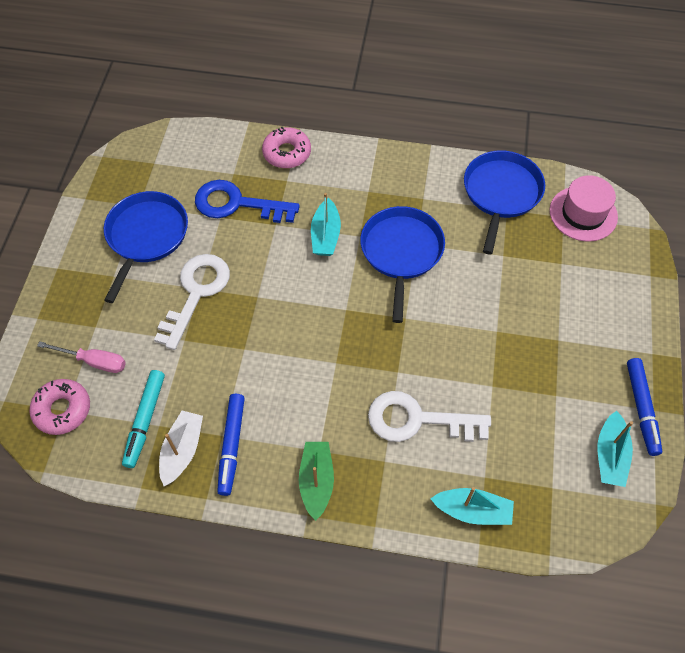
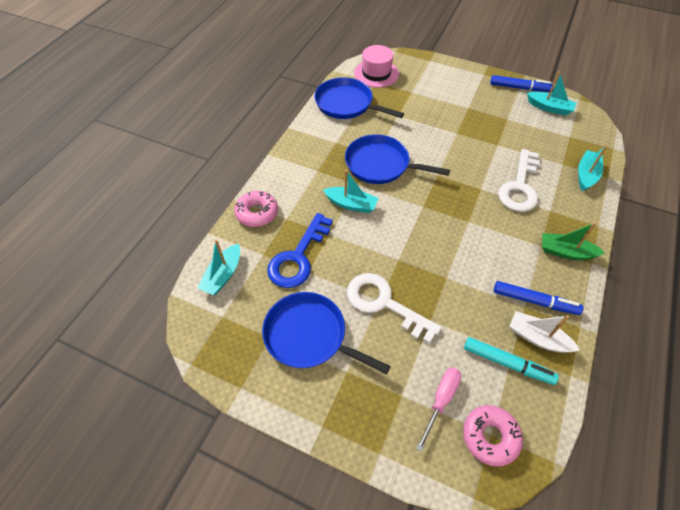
camera: 75 degrees left, 5 degrees down
none -> turquoise boat [197,239,240,295]

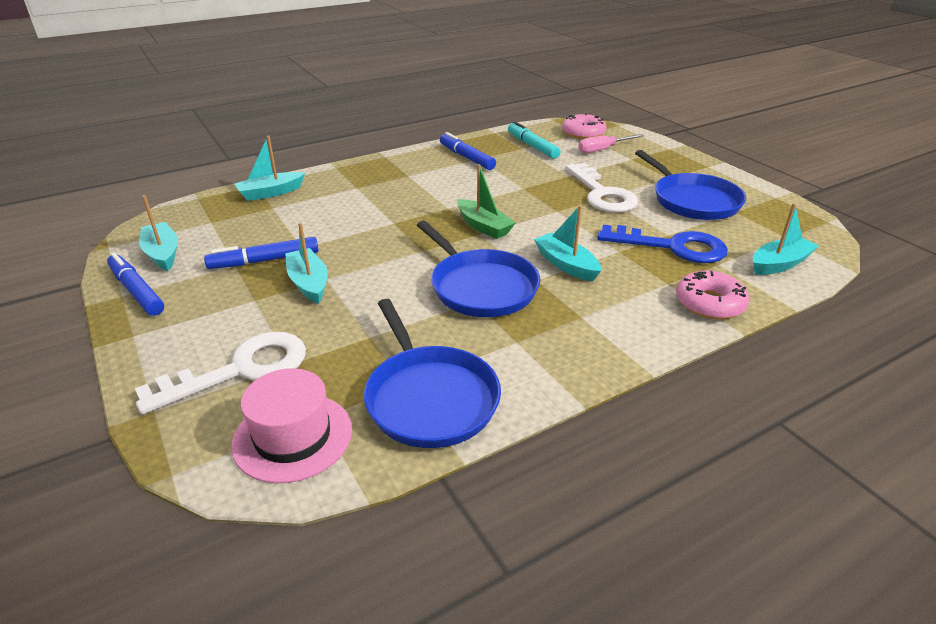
camera: 145 degrees left, 20 degrees down
blue key [267,213,333,288] -> blue key turned 45 degrees clockwise [597,225,728,263]
white key [498,149,540,212] -> white key moved to [135,332,306,414]
white boat [510,311,580,353] -> none
green boat [542,222,605,260] -> green boat moved to [457,164,515,239]
none -> blue marker [204,237,318,269]
none -> turquoise boat [285,223,328,304]

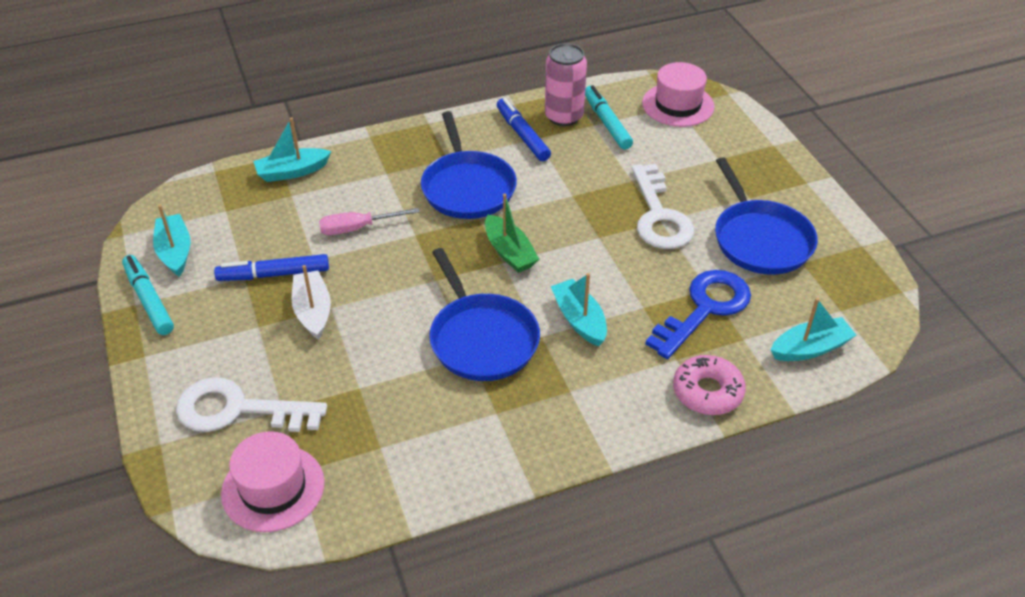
camera: 10 degrees right, 10 degrees up
blue marker [107,253,164,316] -> turquoise marker [122,255,174,335]
white key [135,332,306,414] -> white key turned 150 degrees counterclockwise [176,377,327,432]
turquoise boat [285,223,328,304] -> white boat [292,265,331,340]
blue pan [364,299,501,448] -> blue pan moved to [421,111,517,219]
pink donut [562,113,607,139] -> pink hat [642,62,715,127]
pink screwdriver [578,134,644,153] -> pink screwdriver moved to [319,208,419,235]
blue key [597,225,728,263] -> blue key turned 75 degrees counterclockwise [645,270,751,359]
none -> pink can [545,43,587,126]

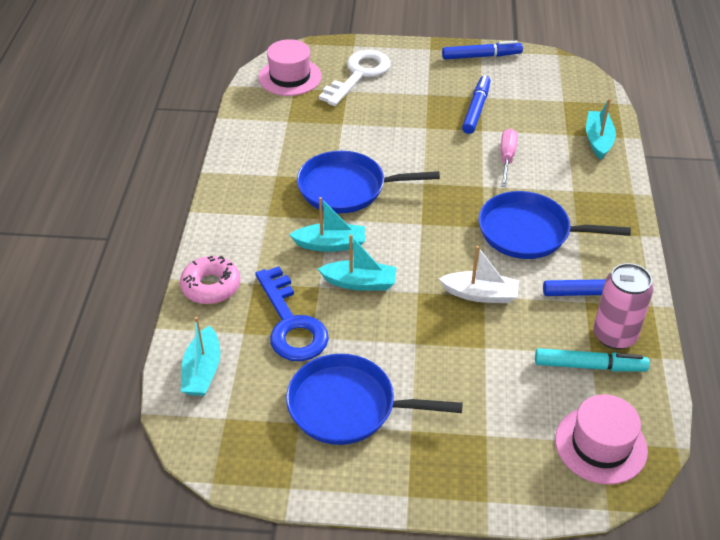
camera: 115 degrees right, 0 degrees up
turquoise marker [122,255,174,335] -> blue marker [442,40,523,59]
turquoise boat [153,205,190,277] -> turquoise boat moved to [318,234,397,291]
white boat [292,265,331,340] -> white boat moved to [439,246,519,303]
green boat [485,194,539,273] -> none
white key [632,164,694,249] -> none

